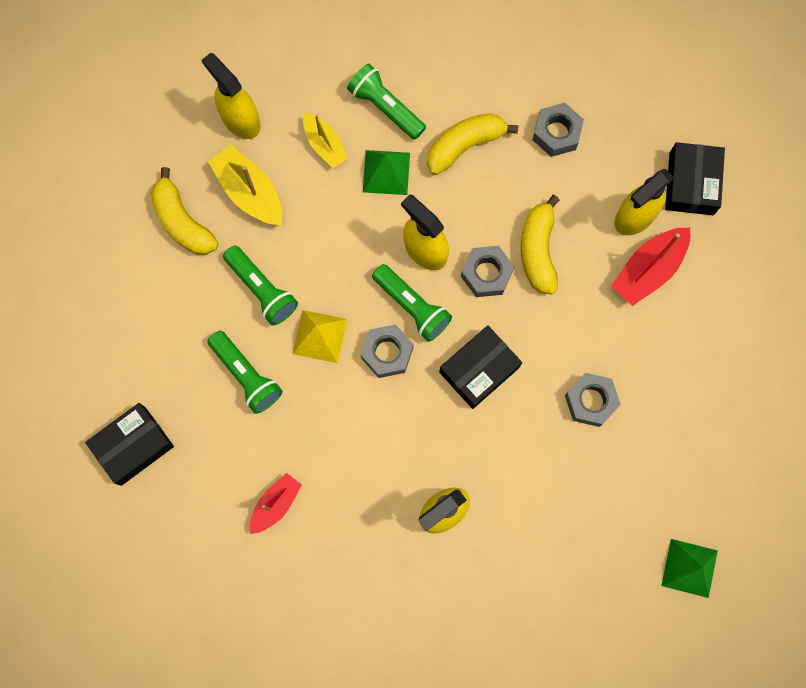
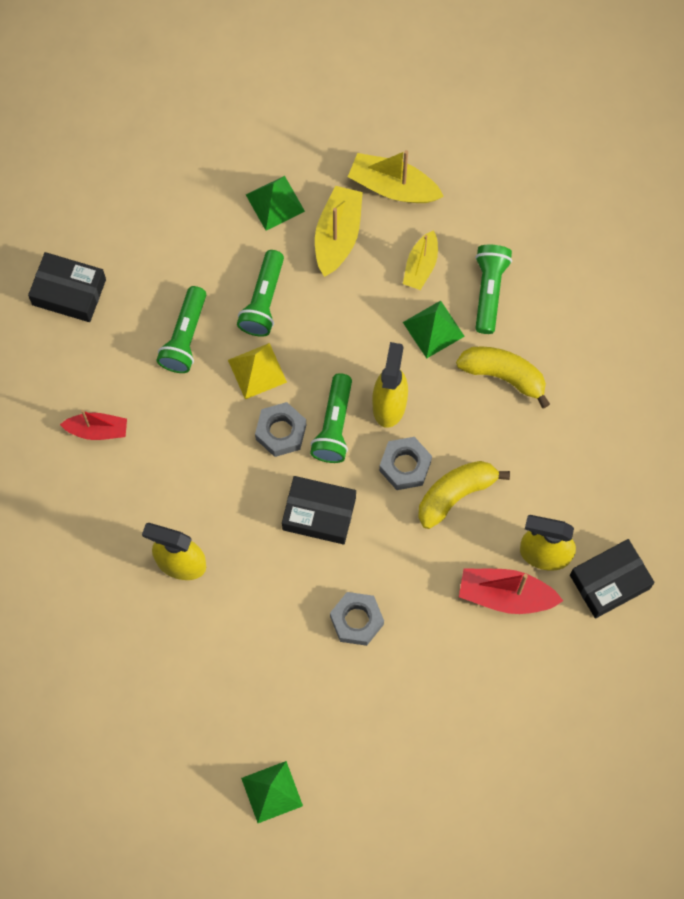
camera: 55 degrees right, 5 degrees down
yellow banana [151,167,218,255] -> green pyramid [246,176,305,231]
yellow spray bottle [201,53,261,139] -> yellow boat [348,150,444,203]
grey nut [533,103,584,157] -> none

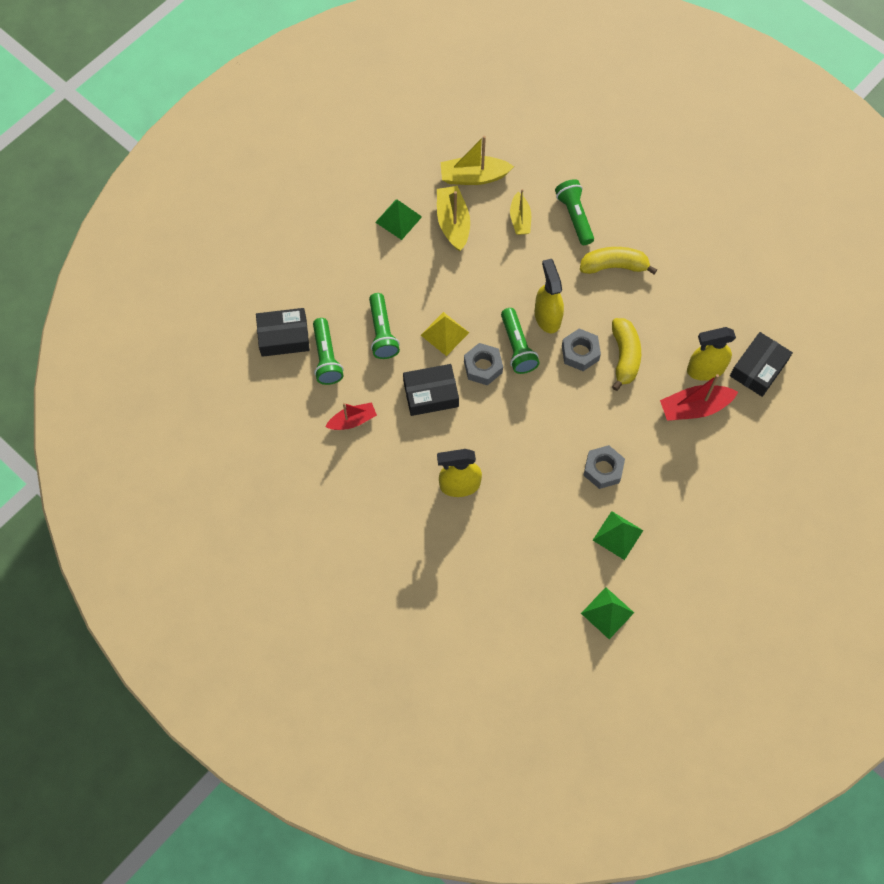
camera: 25 degrees left, 5 degrees down
green flashlight [237,250,284,337] -> green flashlight moved to [313,318,343,385]
black box [282,476,356,545] -> black box moved to [403,364,459,416]
green pyramid [403,301,465,359] -> green pyramid moved to [593,511,643,560]
yellow banana [418,461,510,529] -> yellow banana turned 150 degrees clockwise [612,318,641,391]

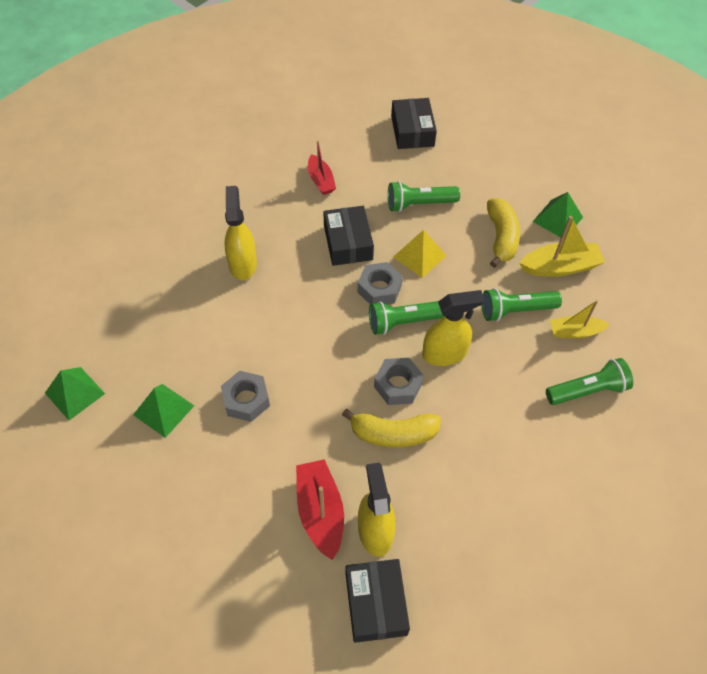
camera: 90 degrees right, 10 degrees down
green flashlight [313,318,343,385] -> green flashlight moved to [482,288,562,322]
yellow boat [441,135,514,185] -> none
yellow banana [580,247,657,274] -> yellow banana moved to [487,198,520,268]
black box [730,332,793,397] -> black box turned 45 degrees clockwise [345,559,410,643]

